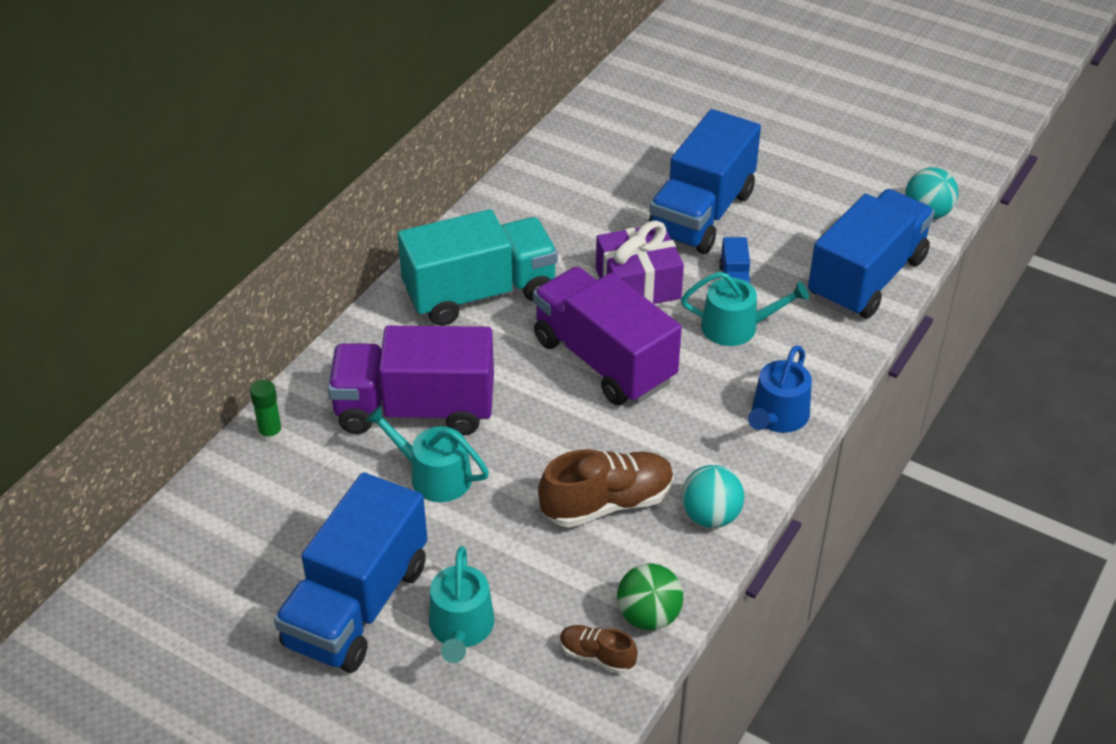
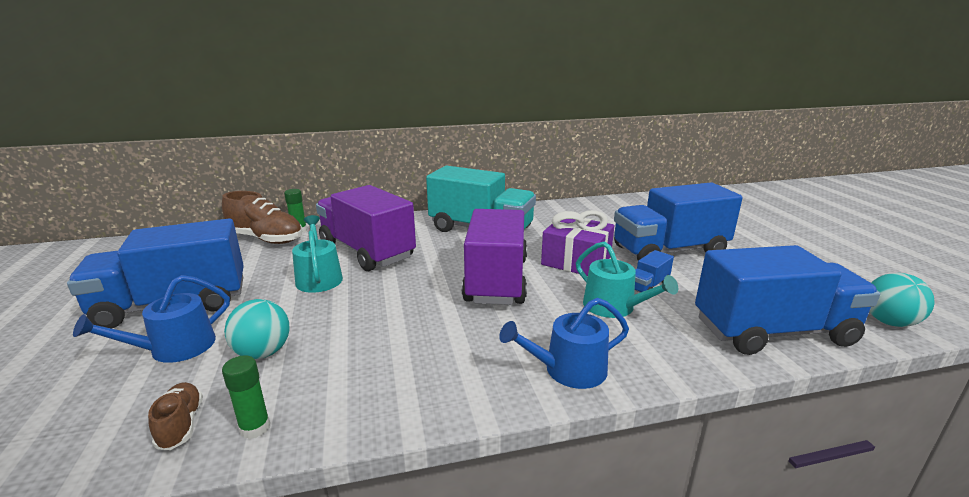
camera: 45 degrees right, 20 degrees down
turquoise watering can [429,546,495,663] -> blue watering can [73,275,230,363]
brown shoe [538,449,674,528] -> brown shoe moved to [222,191,302,244]
green ball [617,564,683,630] -> green glue stick [222,355,270,439]
turquoise ball [681,465,745,528] -> turquoise ball moved to [224,299,290,359]

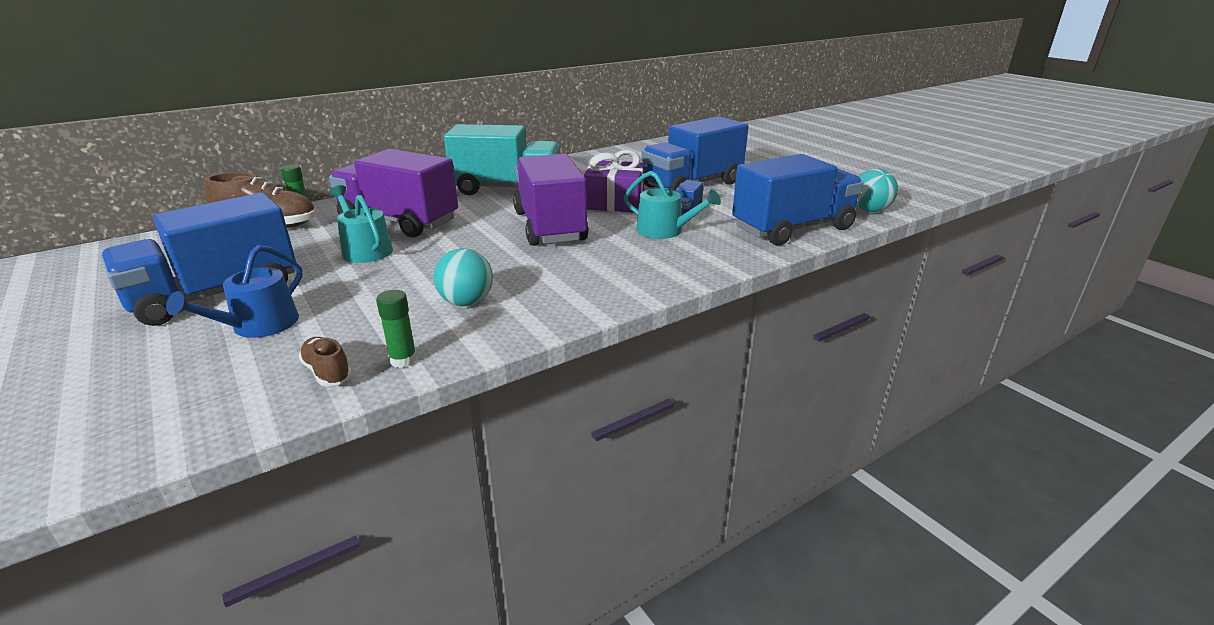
camera: 20 degrees left, 5 degrees up
turquoise ball [224,299,290,359] -> turquoise ball moved to [434,248,493,306]
blue watering can [499,298,629,389] -> none

